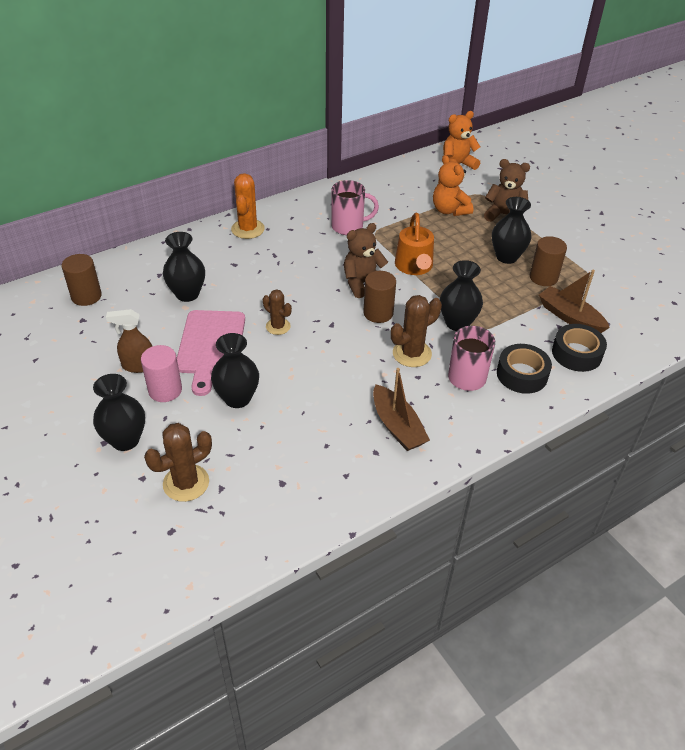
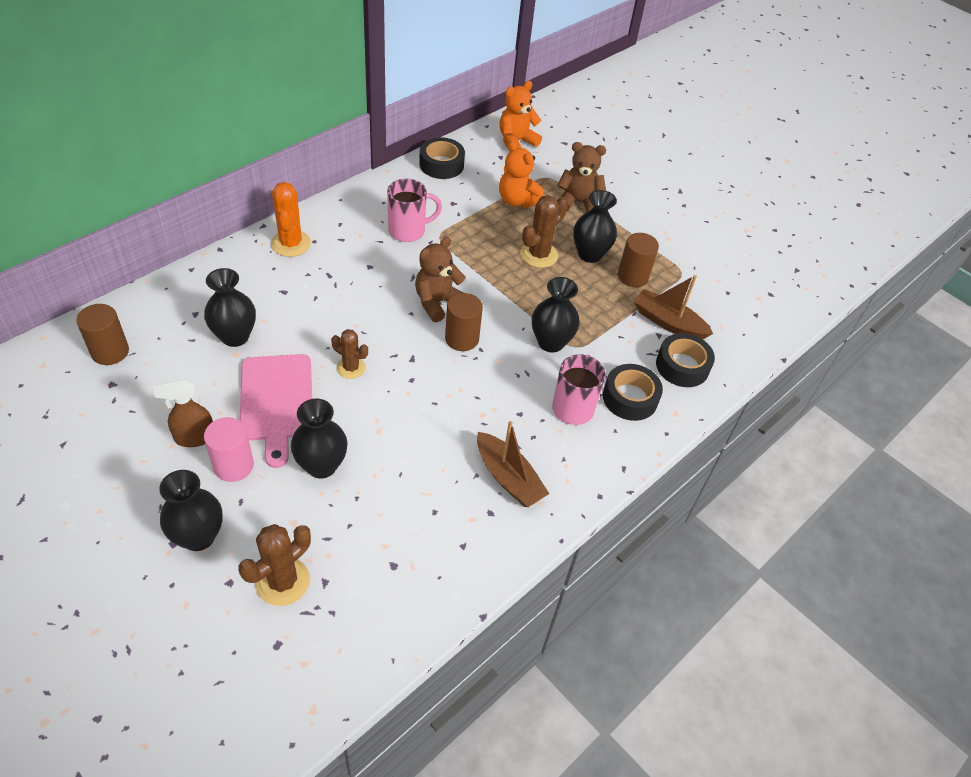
camera: 15 degrees left, 5 degrees up
brown cactus [391,295,442,367] -> brown cactus moved to [520,195,568,268]
orange watering can [395,212,434,275] -> none
none -> black tape [419,137,465,179]

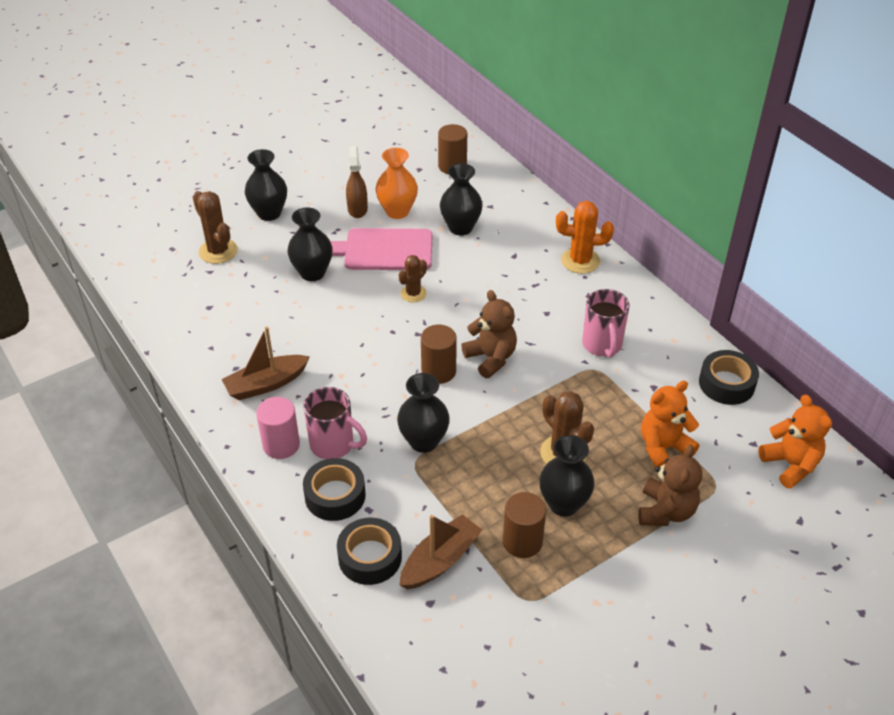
camera: 105 degrees right, 5 degrees down
pink cylinder [204,417,254,482] -> pink cylinder moved to [256,397,300,459]
none -> orange vase [376,148,418,219]

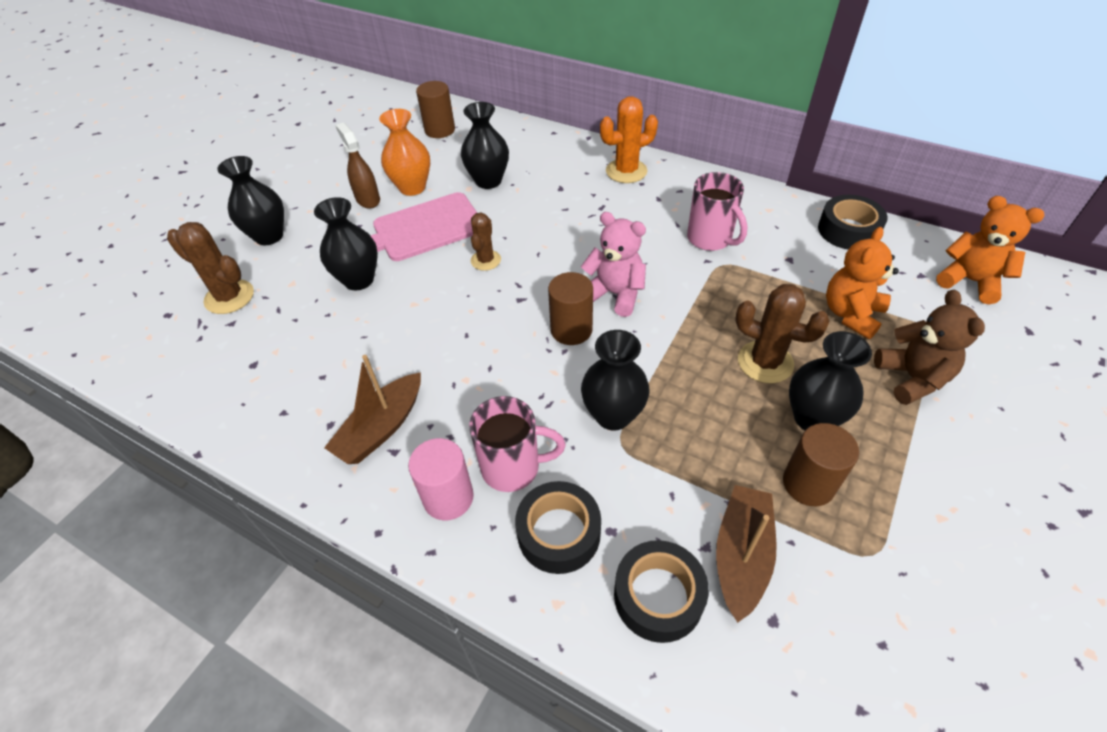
camera: 25 degrees left, 5 degrees up
brown teddy bear [461,290,517,378] -> pink teddy bear [581,212,646,317]

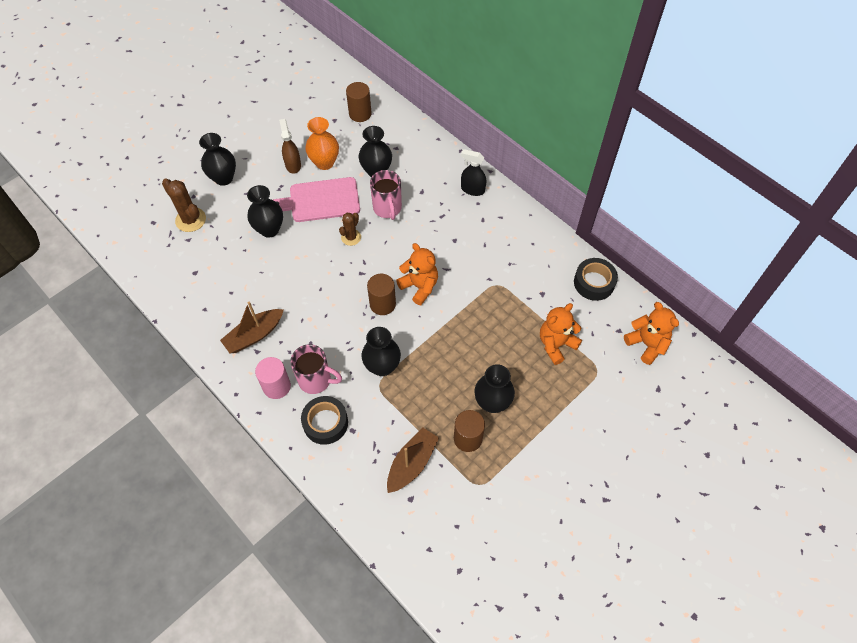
camera: 15 degrees right, 10 degrees up
pink teddy bear [581,212,646,317] -> orange teddy bear [396,243,438,305]
orange cactus [600,96,658,183] -> black spray bottle [461,149,486,196]
black tape [614,540,709,643] -> none
pink mug [687,172,748,251] -> pink mug moved to [370,170,402,220]
brown cactus [735,284,830,383] -> none
brown teddy bear [874,289,985,405] -> none

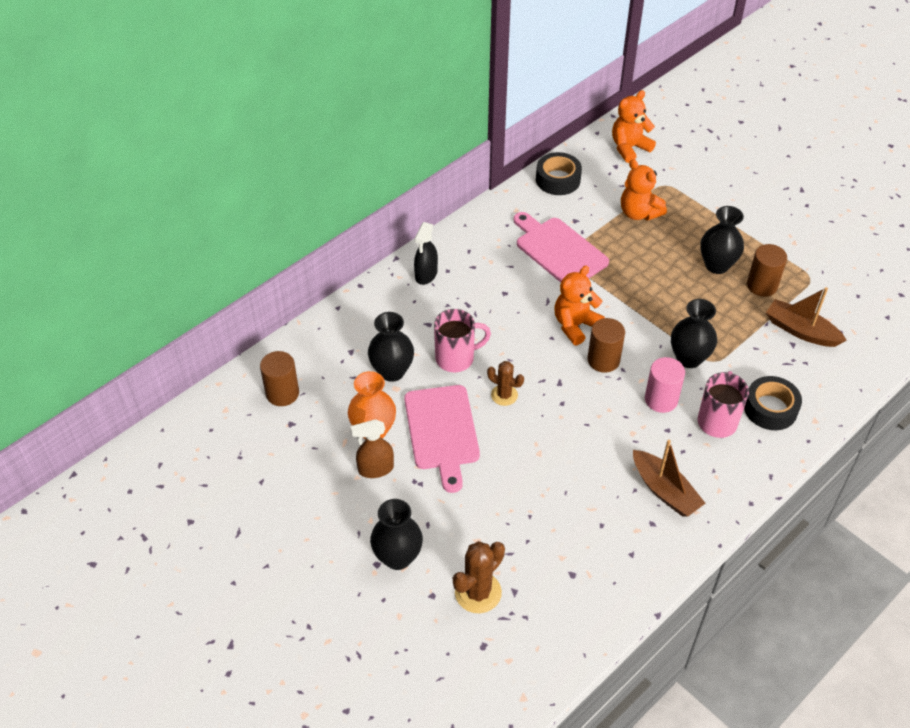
camera: 90 degrees left, 10 degrees down
black vase [247,185,283,238] -> none
pink cylinder [255,357,291,399] -> pink cylinder moved to [645,357,685,413]
none -> pink cutting board [514,212,609,283]

